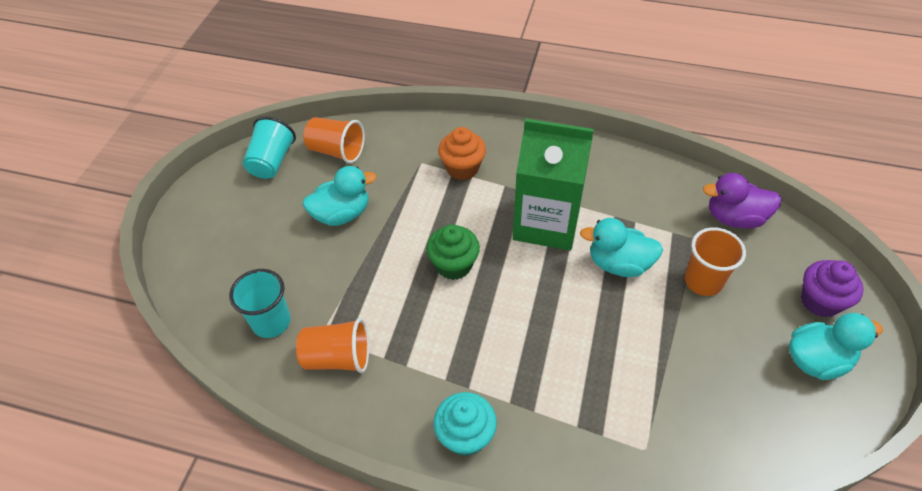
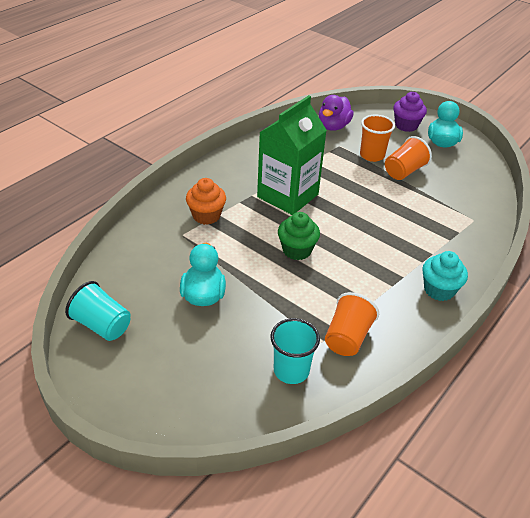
camera: 70 degrees left, 10 degrees down
orange cup [303,117,365,164] -> orange cup moved to [385,136,432,180]
turquoise duck [580,218,663,277] -> none

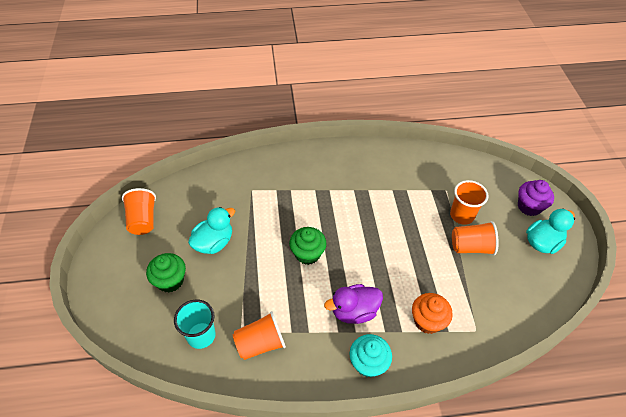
camera: 45 degrees right, 10 degrees up
turquoise cup [65,281,130,341] -> orange cup [122,188,156,235]
orange cupcake [186,178,226,225] -> orange cupcake moved to [412,293,453,334]
green carton [257,95,327,215] -> none
purple duck [319,95,354,131] -> purple duck moved to [324,284,383,324]
none -> green cupcake [146,253,186,293]

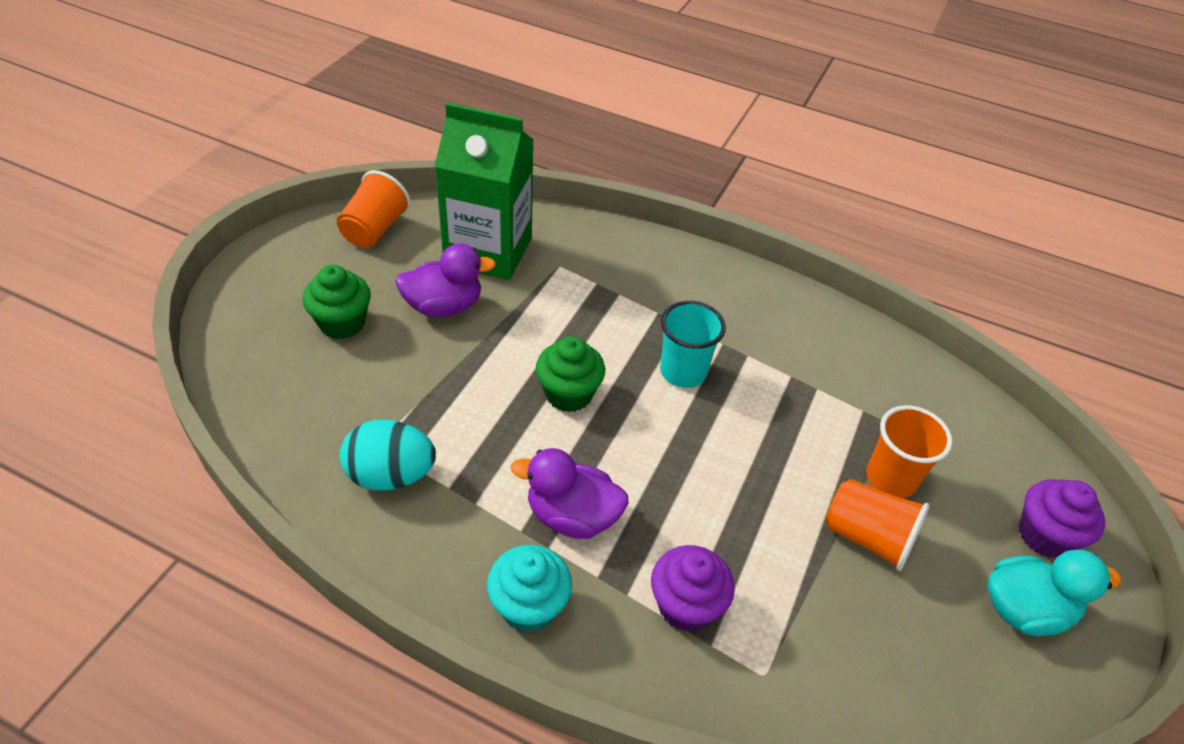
camera: 30 degrees right, 5 degrees down
turquoise cup [174,299,216,349] -> turquoise cup moved to [660,301,726,388]
turquoise duck [188,207,235,254] -> purple duck [395,243,496,317]
orange cup [233,311,286,360] -> turquoise egg [340,420,436,490]
orange cupcake [412,293,453,334] -> purple cupcake [651,545,735,632]
none -> green carton [435,102,534,280]

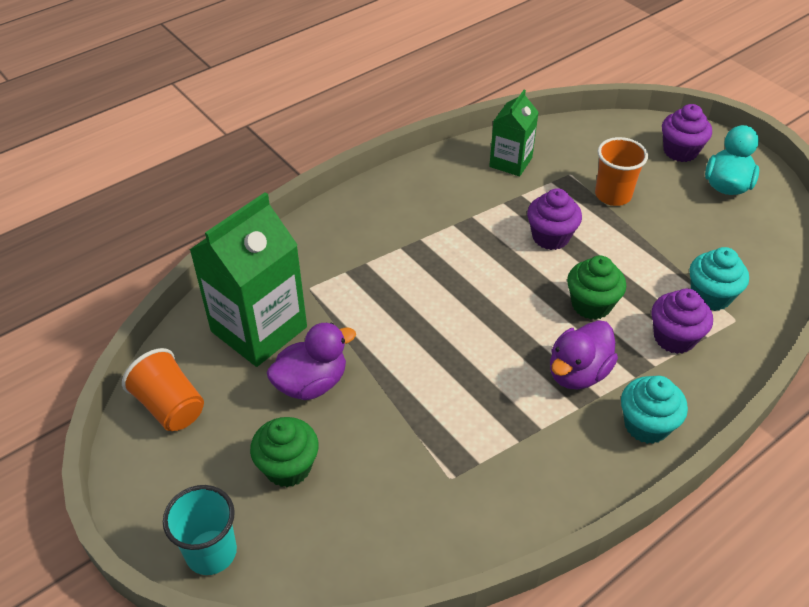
camera: 60 degrees left, 0 degrees up
turquoise egg [340,420,436,490] -> none
purple duck [395,243,496,317] -> purple duck turned 45 degrees clockwise [267,323,356,400]
green cupcake [536,336,605,412] -> green cupcake moved to [567,256,626,320]
turquoise cup [660,301,726,388] -> turquoise cup moved to [163,485,237,575]
orange cup [825,479,930,571] -> none
none -> green carton [489,90,539,176]
none -> purple cupcake [527,188,582,250]
none -> turquoise cupcake [690,247,749,311]

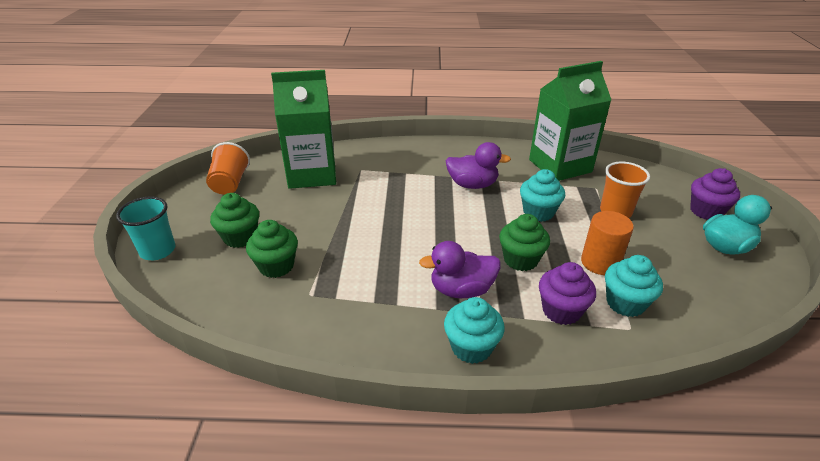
camera: 40 degrees right, 10 degrees down
purple duck [267,323,356,400] -> purple duck moved to [446,142,511,189]
green carton [489,90,539,176] -> green carton [529,61,611,181], size x1.74
purple cupcake [527,188,582,250] -> turquoise cupcake [520,169,565,222]
none -> green cupcake [246,220,298,278]
none -> orange cylinder [581,211,634,275]

